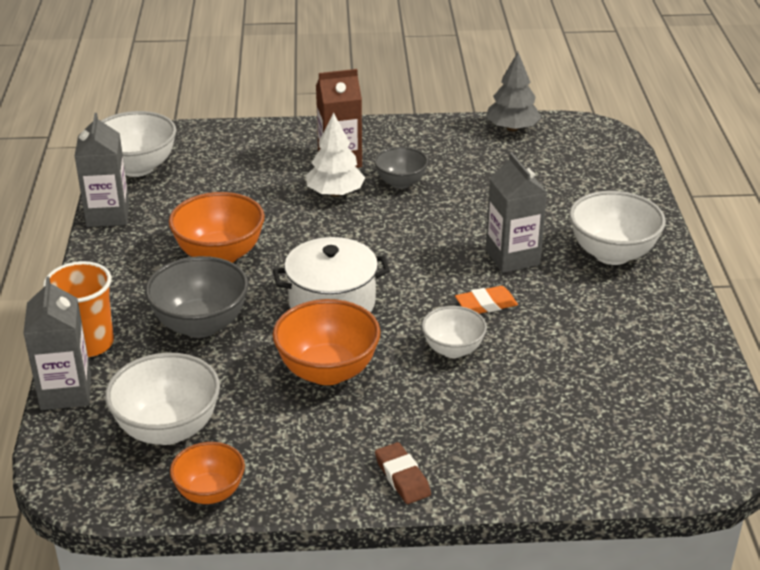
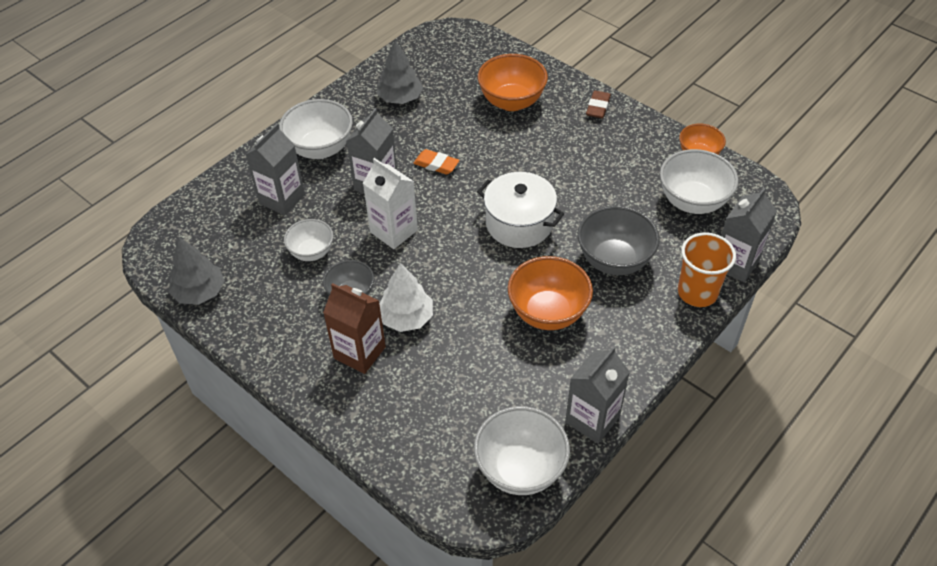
camera: 135 degrees left, 15 degrees up
orange bowl [273,299,381,385] -> orange bowl moved to [478,54,548,111]
white bowl [422,306,487,358] -> white bowl moved to [284,219,333,261]
none -> grey carton [245,124,305,216]
none -> white carton [363,158,418,249]
none -> grey tree [377,40,423,104]

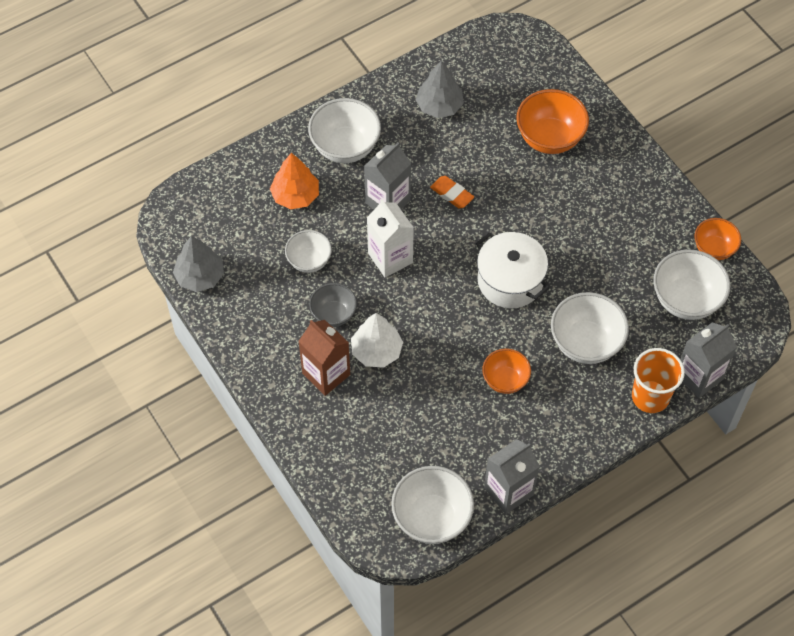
camera: 15 degrees right, 10 degrees up
grey carton [245,124,305,216] -> orange tree [270,153,319,209]
orange bowl [508,256,593,330] -> orange bowl [482,349,531,394], size x0.62
grey bowl [578,206,660,275] -> white bowl [551,292,629,364]
brown eraser [586,91,611,118] -> none

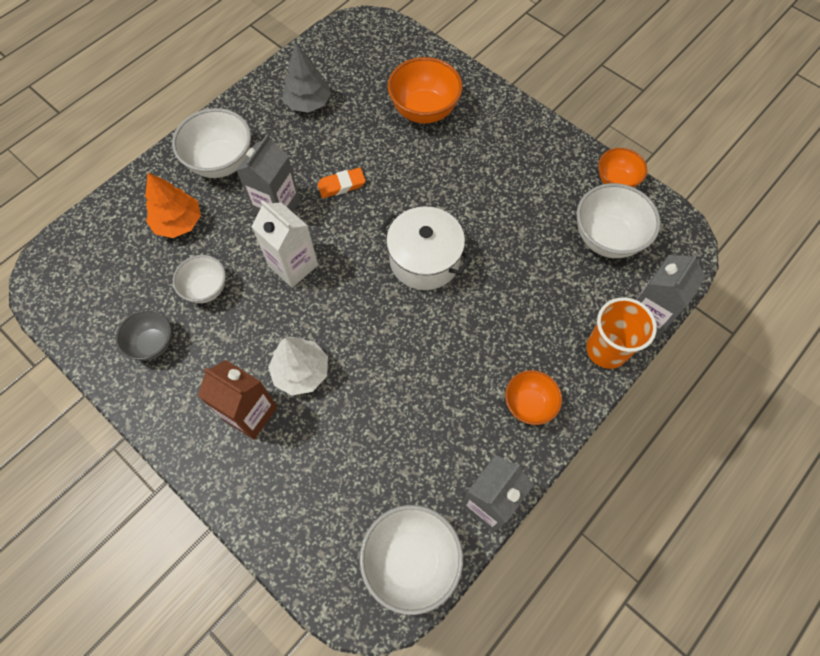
camera: 15 degrees left, 5 degrees up
grey tree [173,236,224,292] -> none
grey bowl [309,283,357,327] -> grey bowl moved to [116,309,172,361]
orange eraser [430,176,474,208] -> orange eraser turned 45 degrees counterclockwise [318,168,366,198]
orange bowl [482,349,531,394] -> orange bowl moved to [505,370,562,425]
white bowl [551,292,629,364] -> none

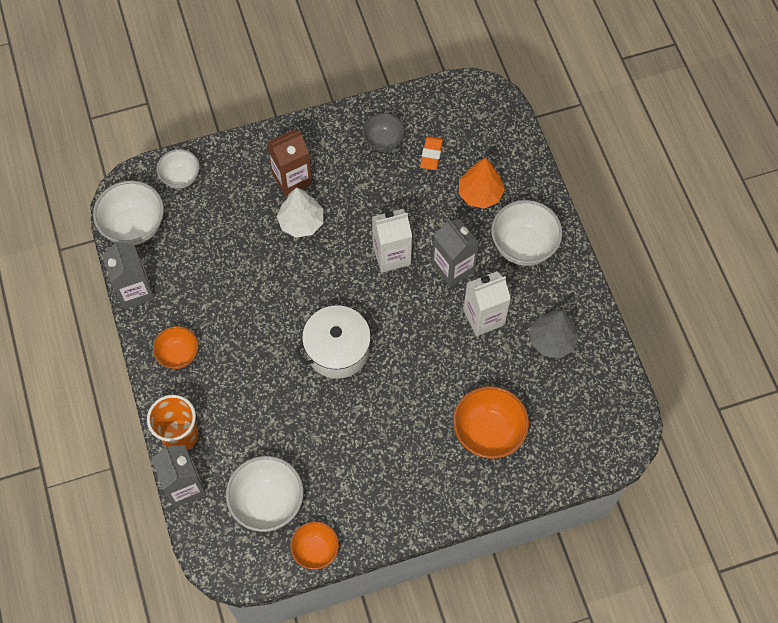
camera: 120 degrees right, 0 degrees up
white bowl [173,255,226,303] -> white bowl moved to [157,149,200,189]
orange eraser [318,168,366,198] -> orange eraser moved to [420,136,443,170]
none -> white carton [463,271,511,336]

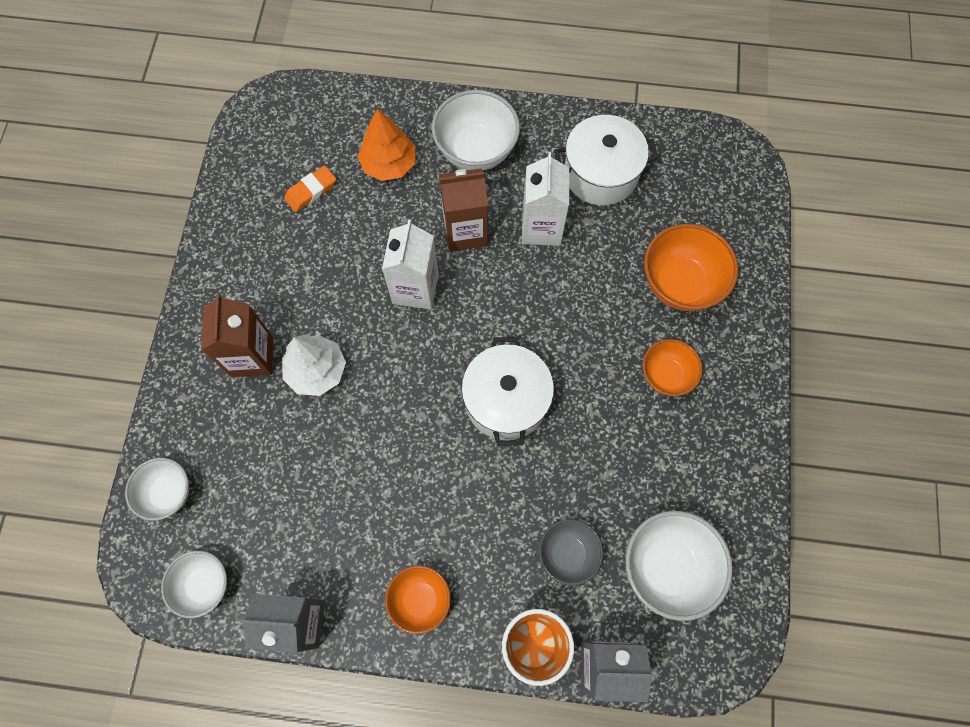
camera: 65 degrees left, 5 degrees up
white bowl [93,181,164,245] -> white bowl [161,551,227,618], size x0.62
orange bowl [290,522,339,570] -> orange bowl moved to [642,339,703,396]
grey bowl [363,113,405,152] -> grey bowl moved to [539,519,603,585]
orange eraser [420,136,443,170] -> orange eraser turned 75 degrees counterclockwise [284,166,336,212]
grey carton [432,218,479,287] -> brown carton [439,168,488,252]
grey tree [530,311,579,359] -> white pot [554,115,658,205]

